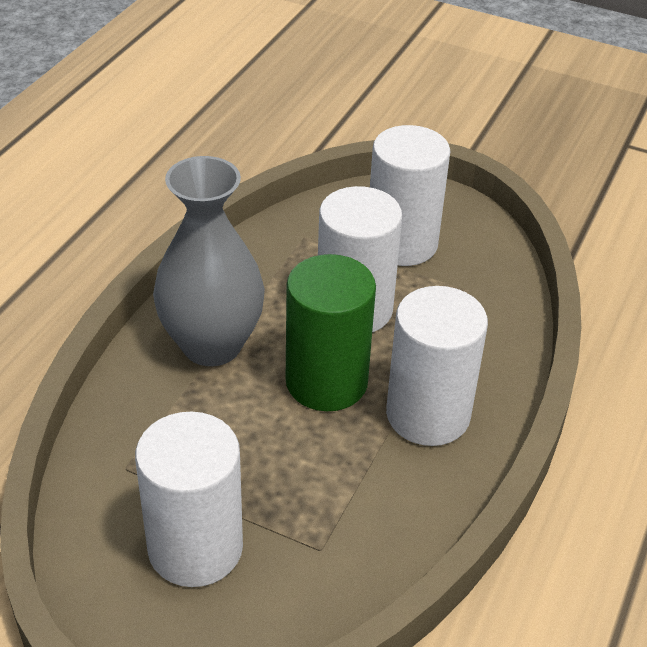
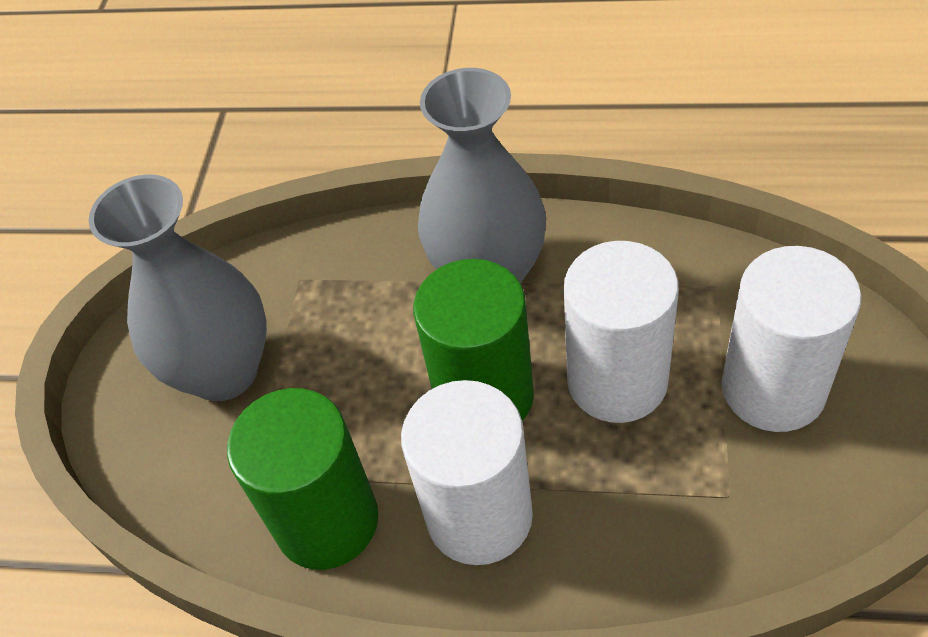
camera: 80 degrees right, 10 degrees up
white cylinder [135,412,243,587] -> grey vase [89,175,267,401]
none -> green cylinder [227,388,378,570]

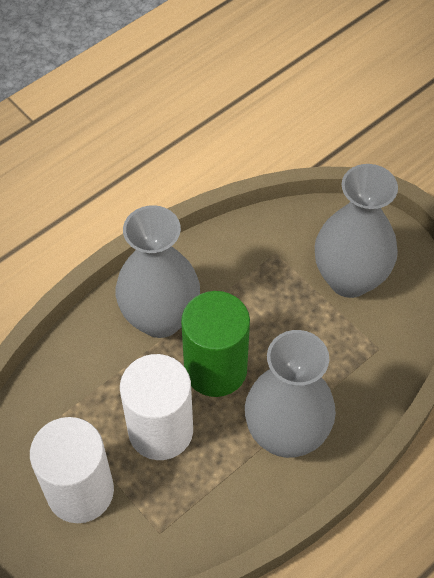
camera: 125 degrees right, 5 degrees up
green cylinder [227,388,378,570] -> none
white cylinder [401,380,533,565] -> grey vase [116,205,200,338]

